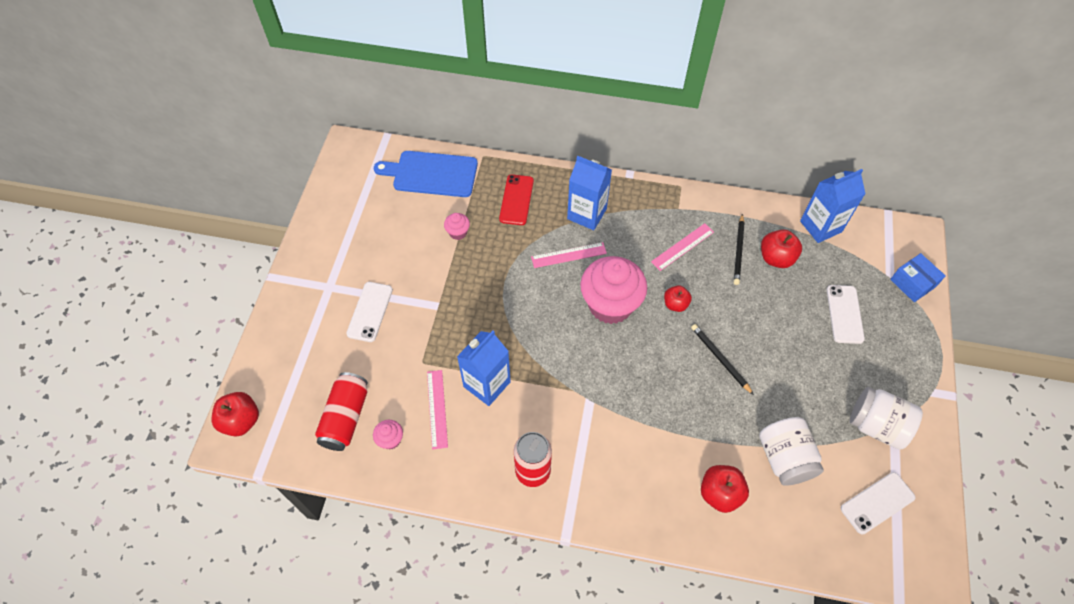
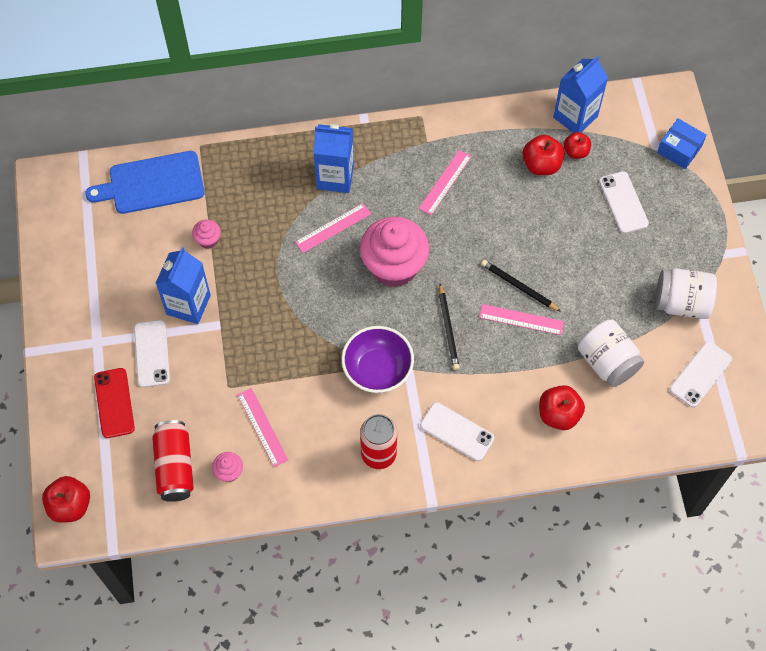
camera: 20 degrees left, 5 degrees up
blue carton [457,331,511,406] -> blue carton moved to [156,247,211,324]
red phone [499,174,534,225] -> red phone moved to [94,368,135,438]
red apple [664,285,692,312] -> red apple moved to [564,132,591,159]
black pencil [734,214,745,285] -> black pencil moved to [439,284,460,370]
none -> purple bowl [341,326,414,393]
none -> white phone [420,402,495,461]
none -> pink ruler [479,304,564,335]

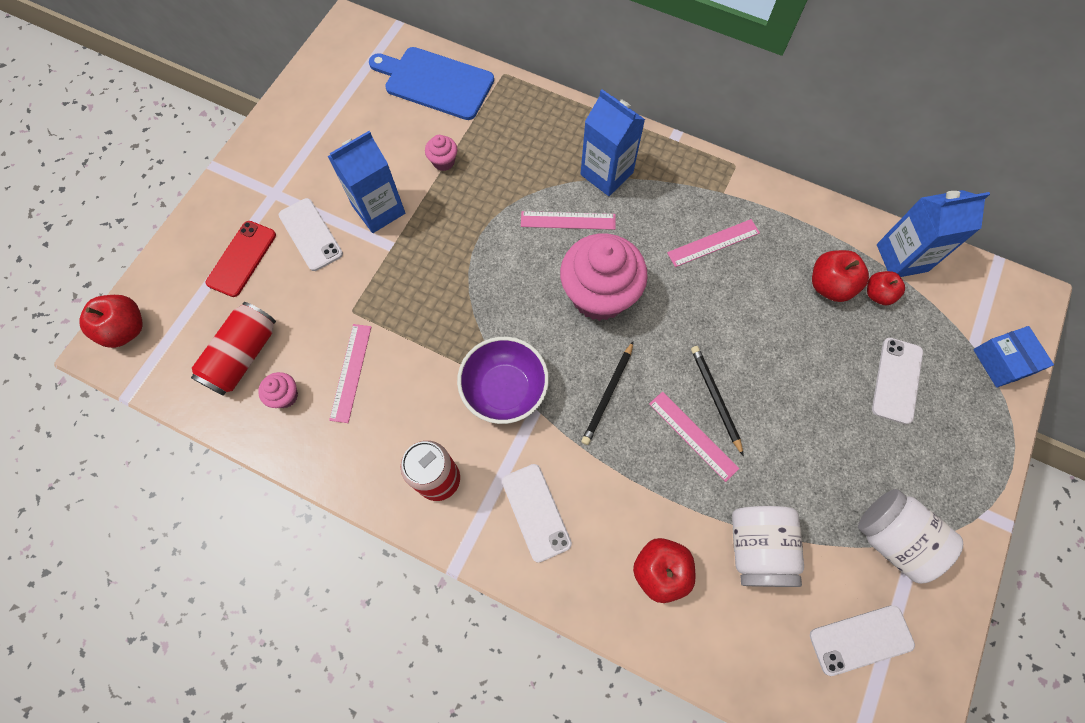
camera: 35 degrees right, 5 degrees up
white phone [134,320,170,387] -> white phone turned 60 degrees counterclockwise [279,198,343,271]

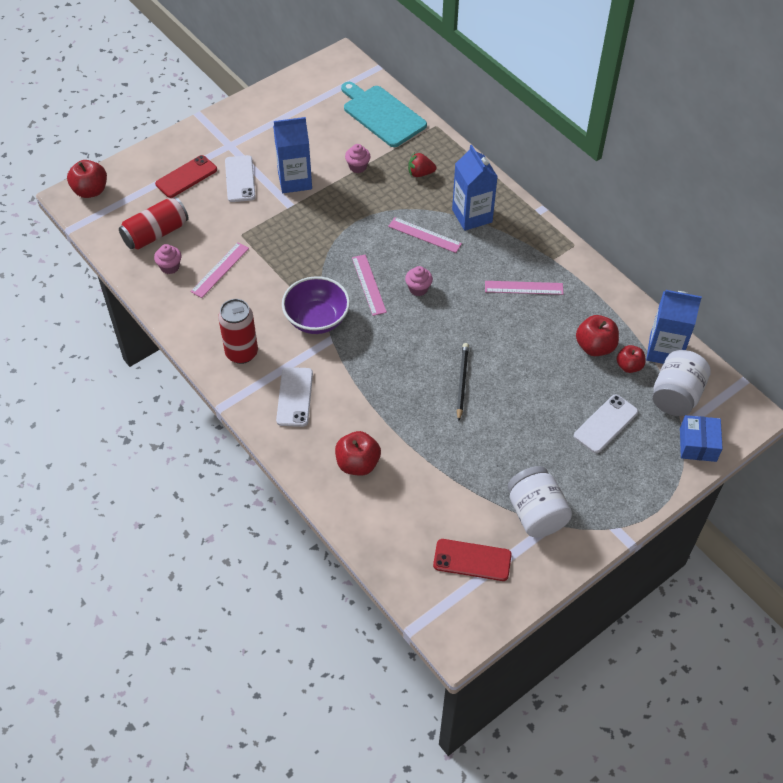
camera: 25 degrees right, 15 degrees down
blue cutting board [369,47,494,120] -> turquoise cutting board [341,82,427,147]
pink cupcake [560,234,648,321] -> pink cupcake [405,266,433,296], size x0.42
black pencil [581,341,634,445] -> none
pink ruler [649,391,739,482] -> pink ruler moved to [352,254,387,316]
white jar [732,506,804,587] -> white jar moved to [653,350,711,416]
white phone [810,605,915,676] -> red phone [433,539,512,581]
none -> red strawberry [408,152,436,177]

